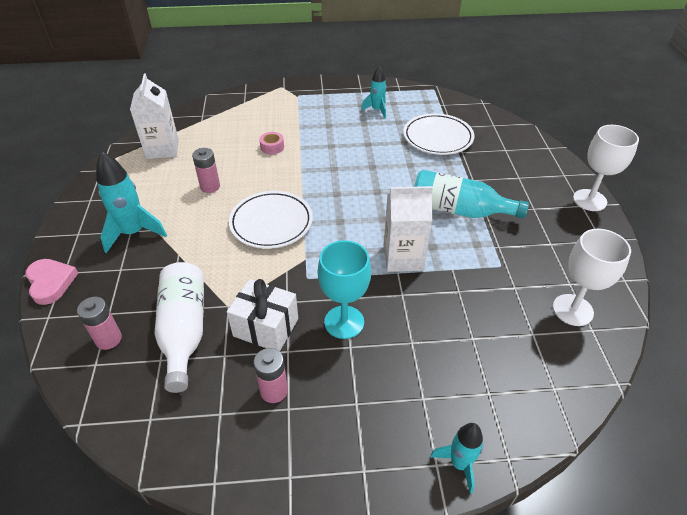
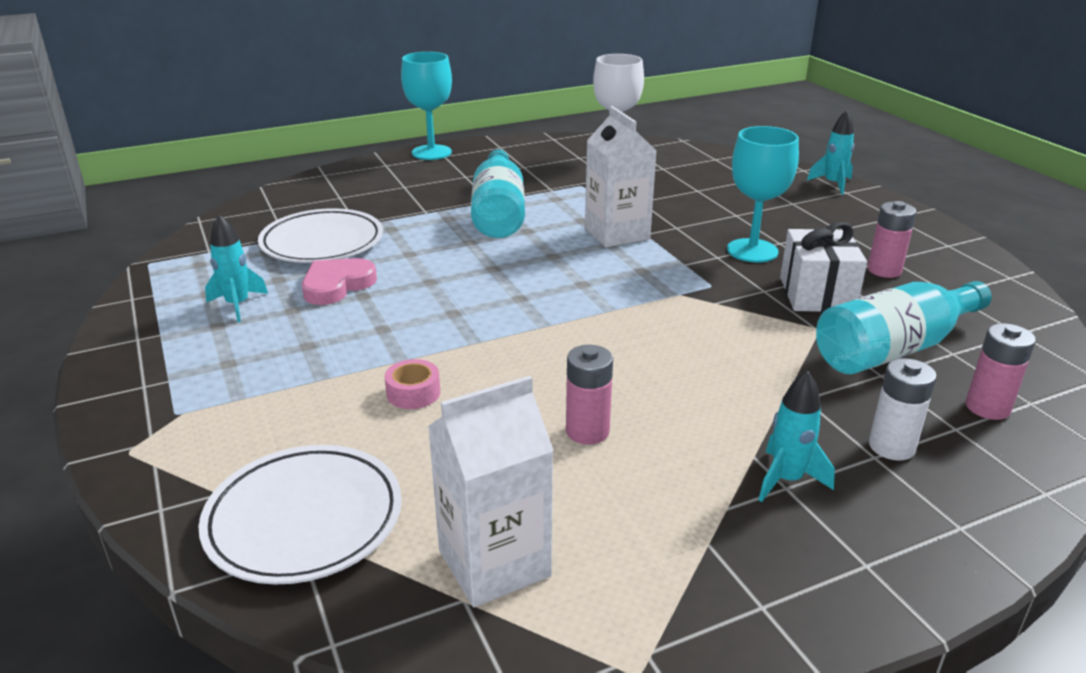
camera: 110 degrees left, 15 degrees down
pink heart [25,259,78,305] -> pink heart moved to [302,258,377,305]
turquoise rocket [96,152,167,253] -> turquoise rocket [758,370,835,502], size x0.61
white bottle [155,262,204,393] -> turquoise bottle [816,281,992,374]
white plate [229,191,313,249] -> white plate moved to [199,445,402,585]
white goblet [573,125,639,211] -> turquoise goblet [401,52,452,160]
none -> white battery [869,358,937,461]

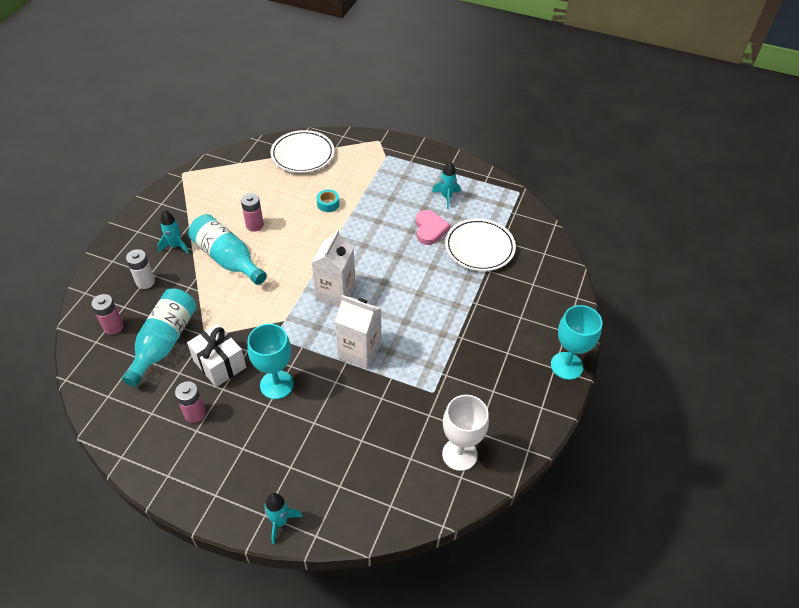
camera: 135 degrees right, 20 degrees up
pink tape [385,359,440,409] -> turquoise tape [317,189,339,212]
white carton [428,376,554,607] -> white carton moved to [312,230,355,307]
turquoise bottle [471,149,525,238] -> turquoise bottle moved to [188,214,267,285]

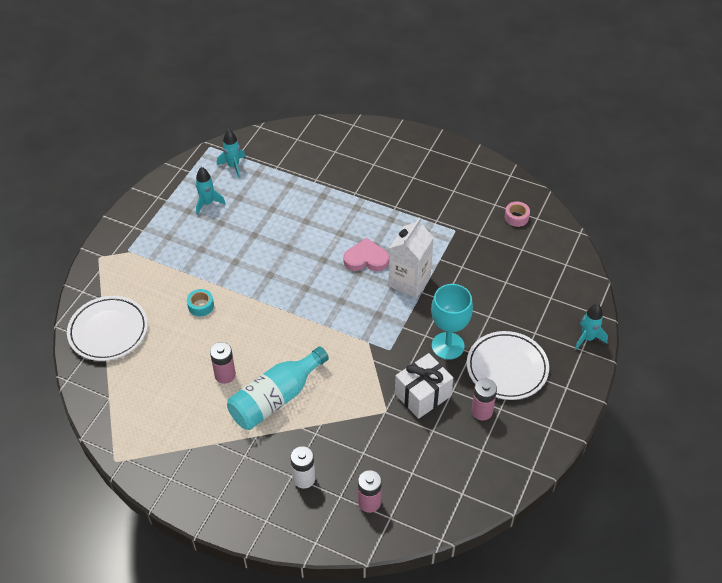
camera: 85 degrees left, 0 degrees up
turquoise bottle [122,288,196,387] -> none
turquoise rocket [158,210,189,254] -> turquoise rocket moved to [217,129,246,178]
white carton [312,230,355,307] -> none
pink heart [416,210,451,245] -> pink heart moved to [343,238,389,271]
white goblet [442,395,489,471] -> pink tape [505,202,530,227]
white plate [445,218,516,271] -> white plate moved to [467,331,549,400]
turquoise goblet [551,305,602,380] -> none

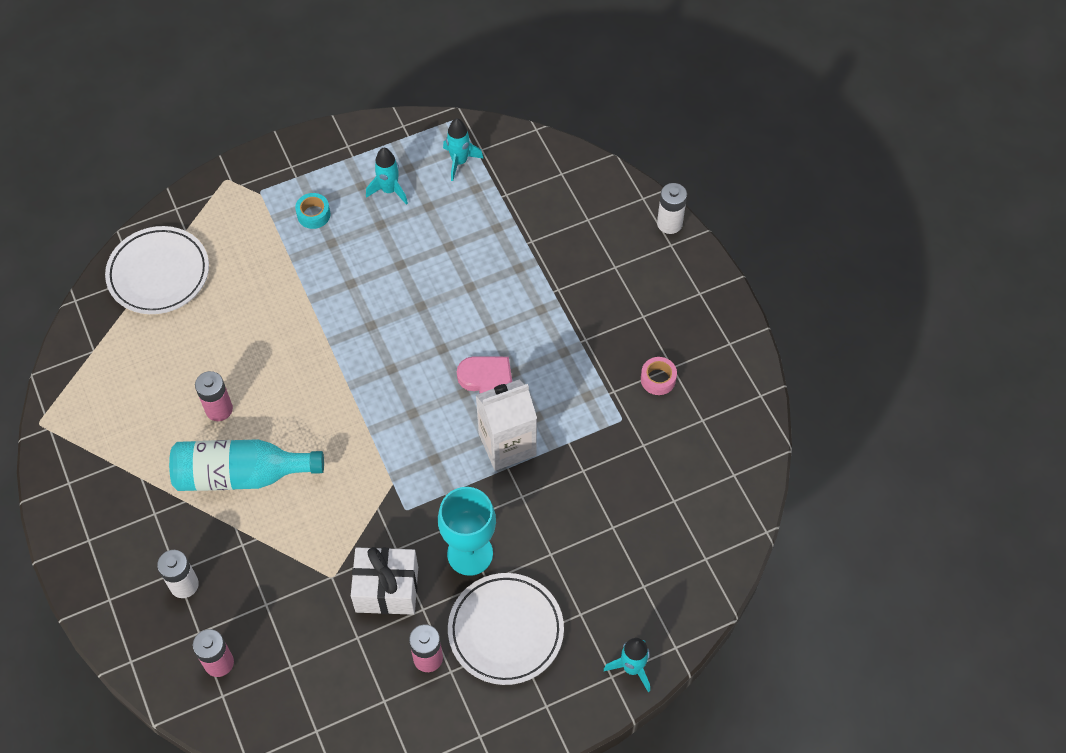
camera: 40 degrees right, 10 degrees up
turquoise tape [187,289,214,316] -> turquoise tape moved to [295,193,331,229]
pink tape [505,202,530,227] -> pink tape moved to [641,357,677,395]
none -> white battery [657,183,687,234]

